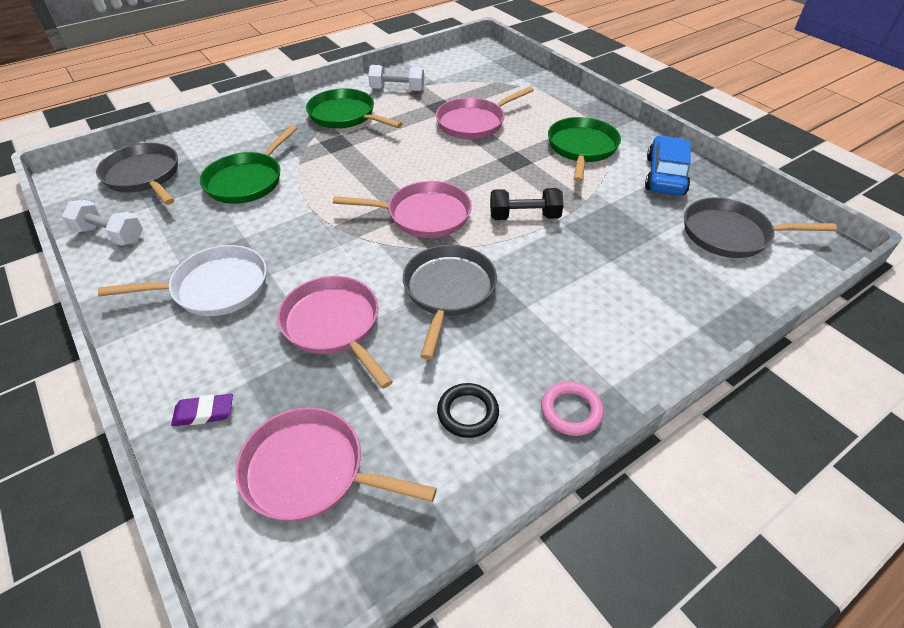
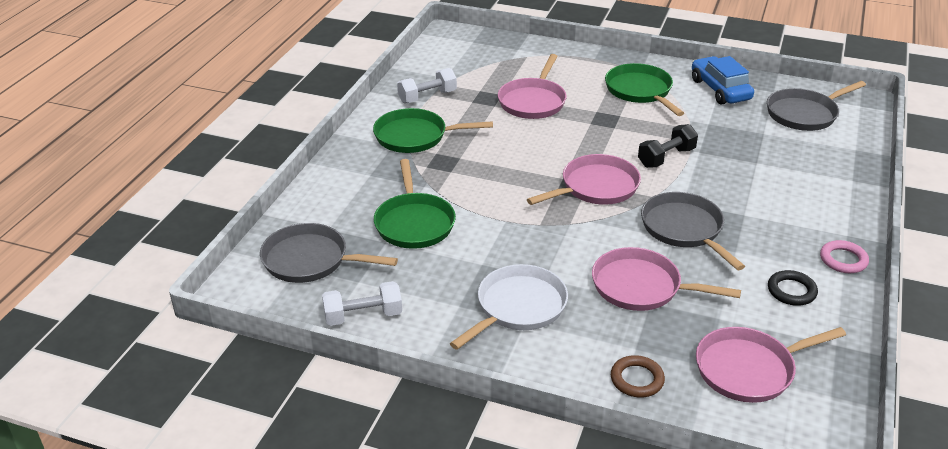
camera: 35 degrees left, 10 degrees down
purple eraser [171,394,233,426] -> brown ring [611,355,665,398]

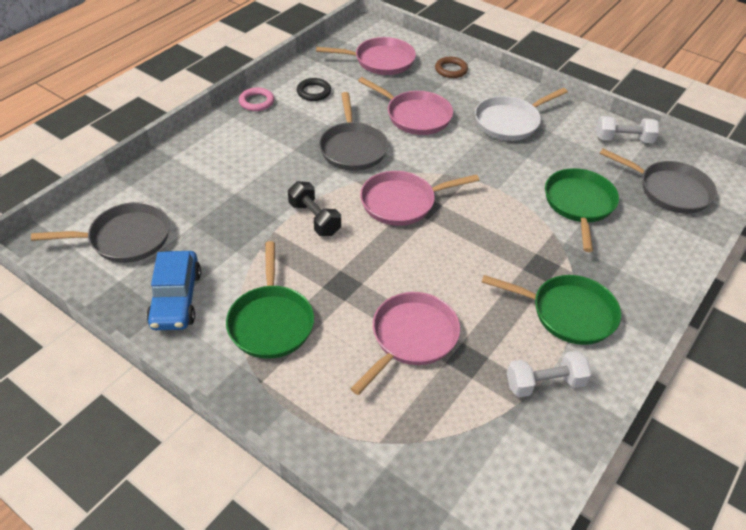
camera: 165 degrees left, 10 degrees up
black dumbbell [638,124,698,168] -> black dumbbell turned 75 degrees clockwise [288,181,341,236]

